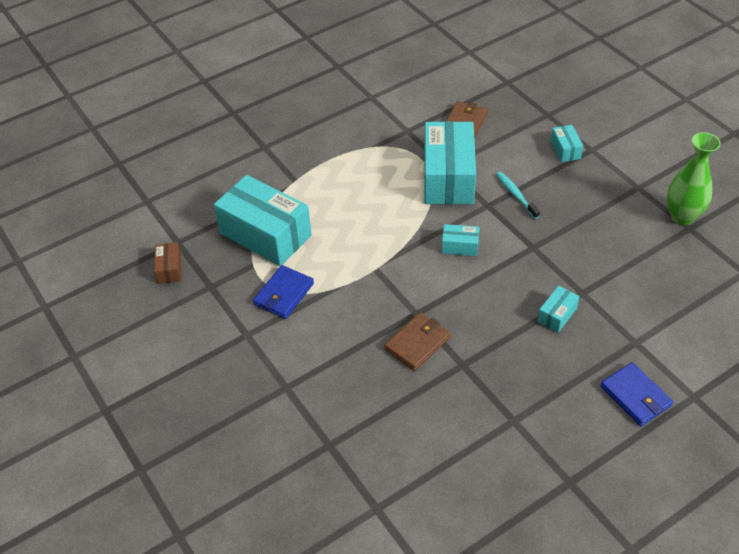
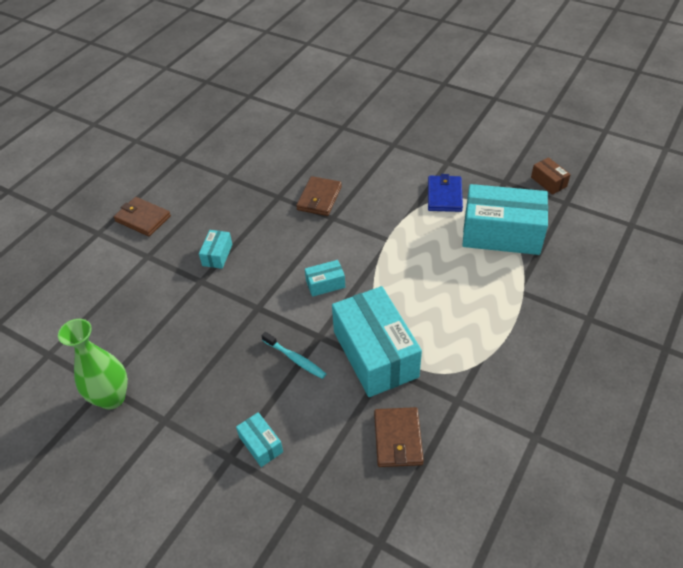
camera: 155 degrees right, 0 degrees up
blue wallet [600,362,673,426] -> brown wallet [114,197,171,236]

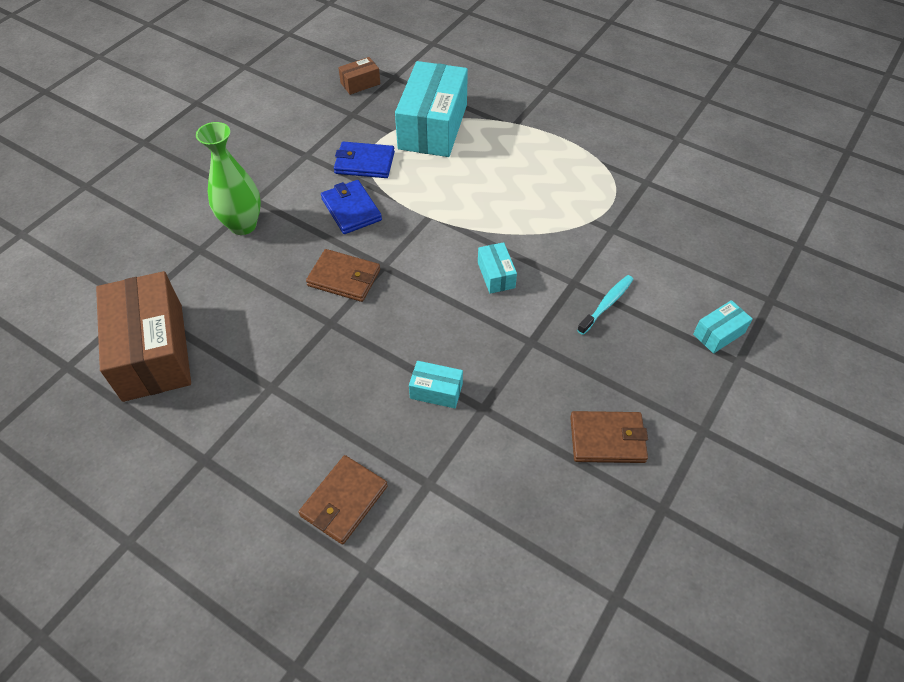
camera: 90 degrees left, 5 degrees up
green vase [58,319,128,410] -> green vase moved to [196,122,261,235]
turquoise box [332,286,422,397] -> none
brown wallet [374,407,424,467] -> brown wallet moved to [570,411,648,463]
none -> brown box [96,271,191,402]
none -> blue wallet [321,180,382,234]

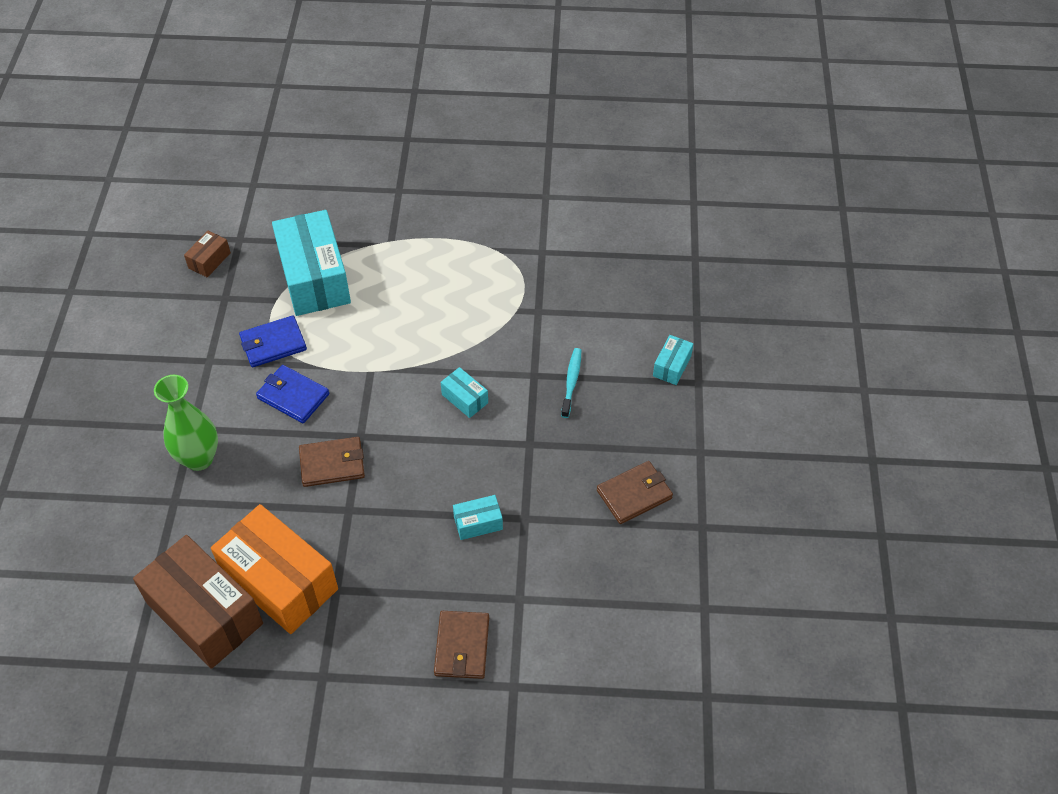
camera: 30 degrees left, 0 degrees up
none -> orange box [211,504,338,634]

